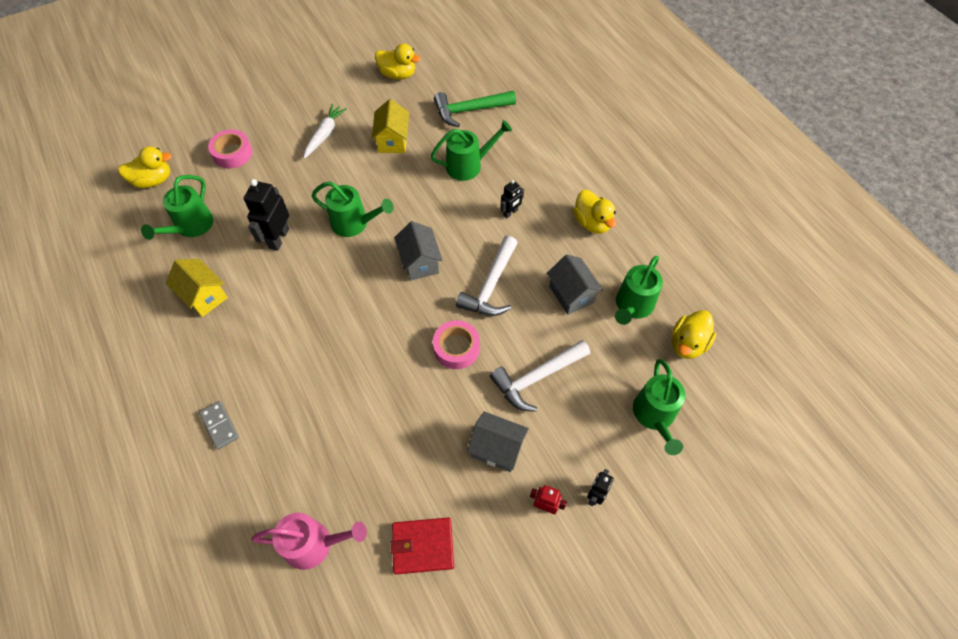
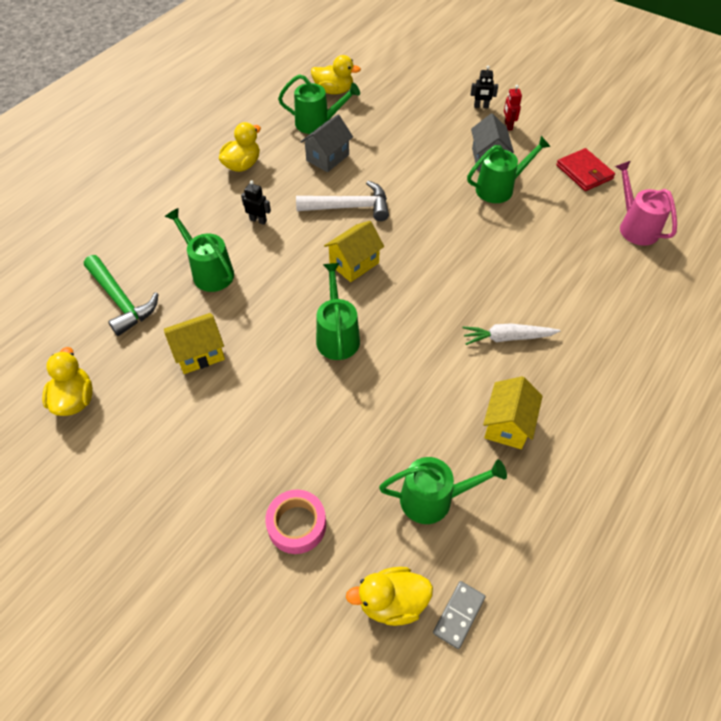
camera: 115 degrees left, 5 degrees down
yellow duck [118,146,172,188] -> yellow duck turned 60 degrees counterclockwise [346,567,433,626]
grey domino [199,401,239,450] -> grey domino moved to [433,581,486,649]
black robot [244,179,289,251] -> none
white carrot [304,104,347,159] -> white carrot moved to [462,323,560,345]
grey house [394,221,443,281] -> yellow house [324,221,384,282]
pink tape [433,320,480,369] -> none
white hammer [490,340,590,412] -> none
green watering can [633,359,685,455] -> green watering can moved to [467,136,551,203]

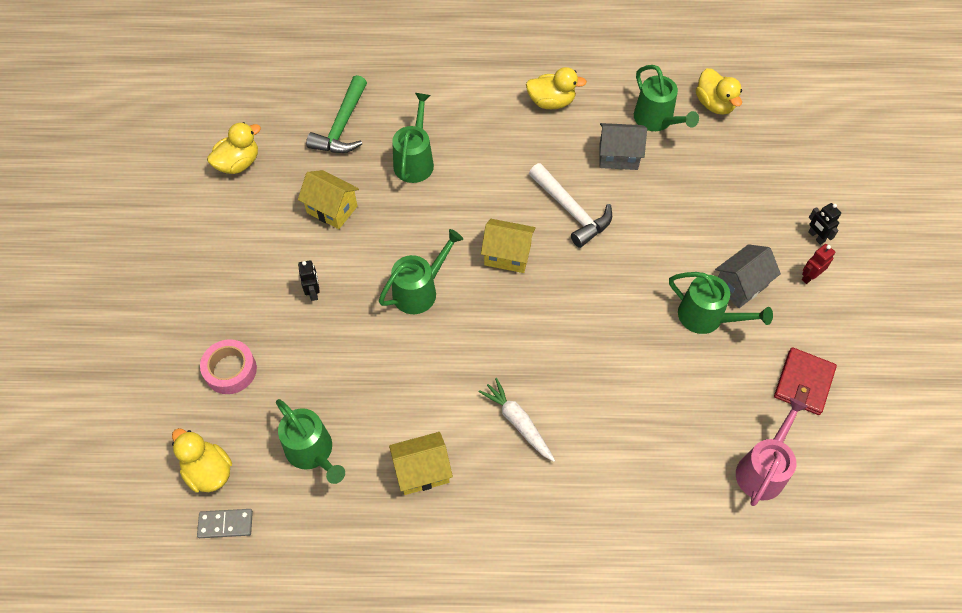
camera: 55 degrees right, 5 degrees up
black robot [241,180,271,225] -> black robot moved to [298,260,320,301]

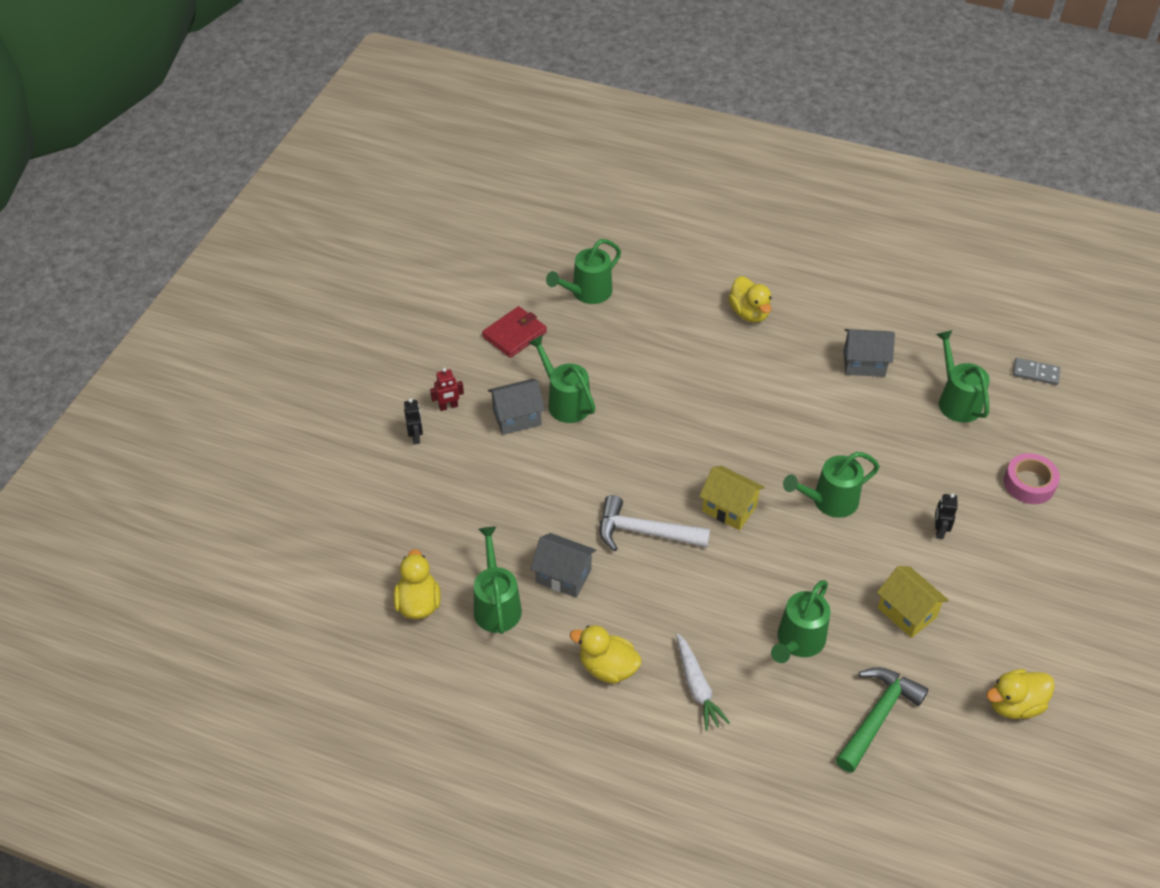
camera: 160 degrees left, 10 degrees down
yellow duck [172,428,232,493] -> yellow duck moved to [728,276,772,323]
yellow house [389,432,453,495] -> grey house [843,329,895,377]
white carrot [478,378,555,462] -> white carrot moved to [676,633,730,731]
white hammer [529,163,612,248] -> white hammer turned 60 degrees counterclockwise [600,495,710,552]
pink watering can [736,398,808,506] -> green watering can [546,239,621,304]

